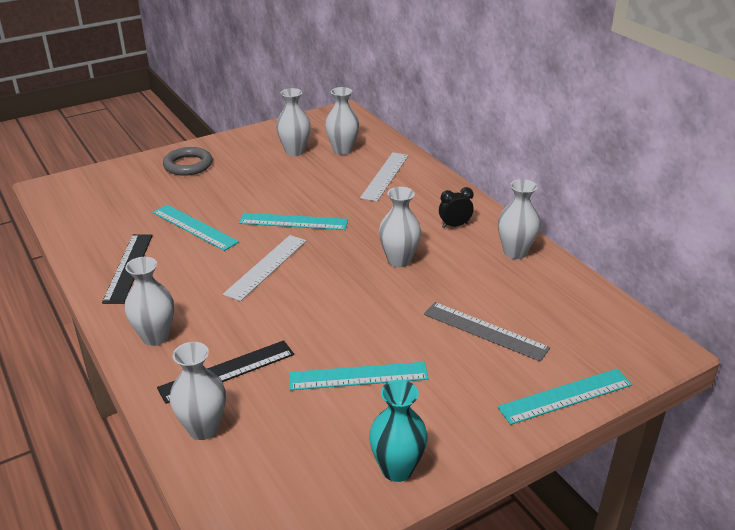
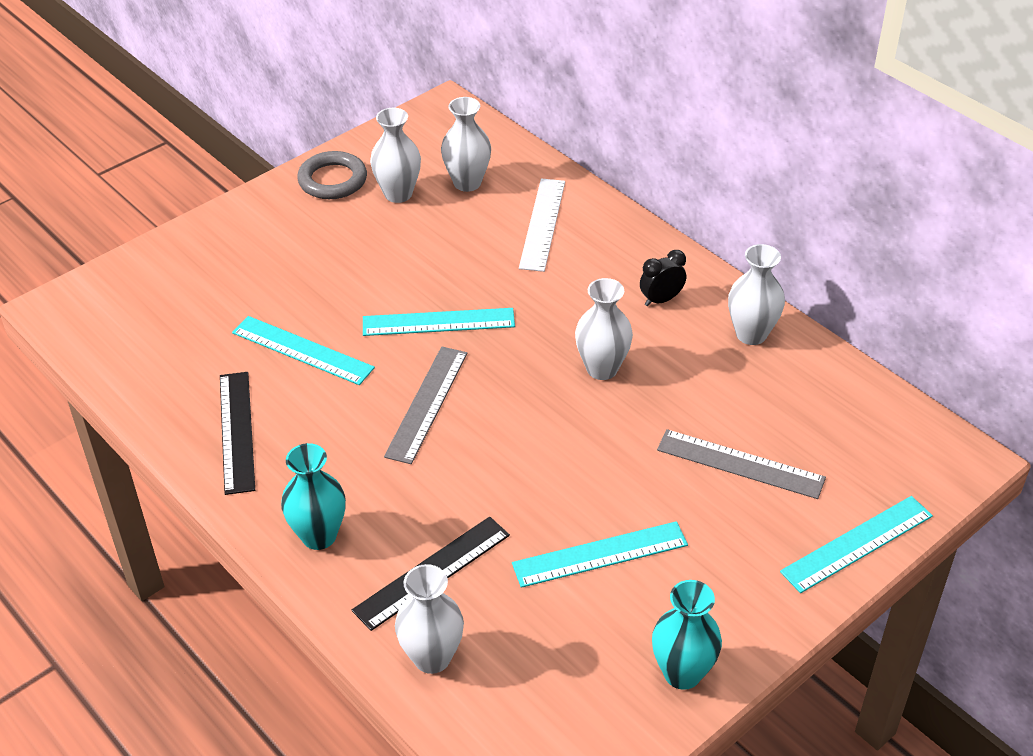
camera: 10 degrees left, 10 degrees up
white vase [125,257,174,346] -> turquoise vase [281,443,346,550]
grey ring [163,147,213,176] -> grey ring moved to [297,151,367,199]
white ruler [223,235,306,301] -> grey ruler [384,347,467,464]

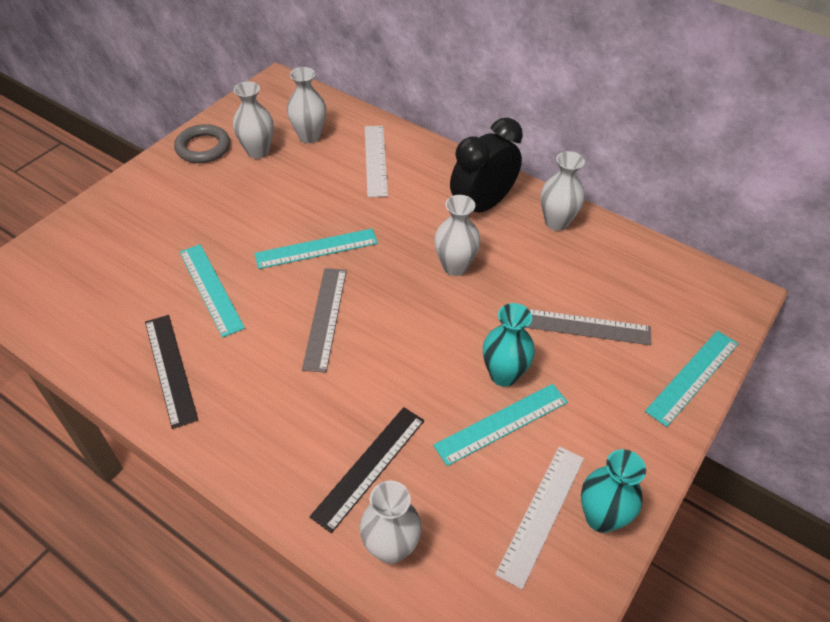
camera: 15 degrees left, 5 degrees up
turquoise ruler [232,316,375,385] -> turquoise ruler turned 45 degrees clockwise [180,244,245,338]
turquoise vase [281,443,346,550] -> turquoise vase moved to [483,303,535,387]
black clock [640,250,686,306] -> black clock [450,118,523,212], size x2.09
none -> white ruler [495,446,584,590]

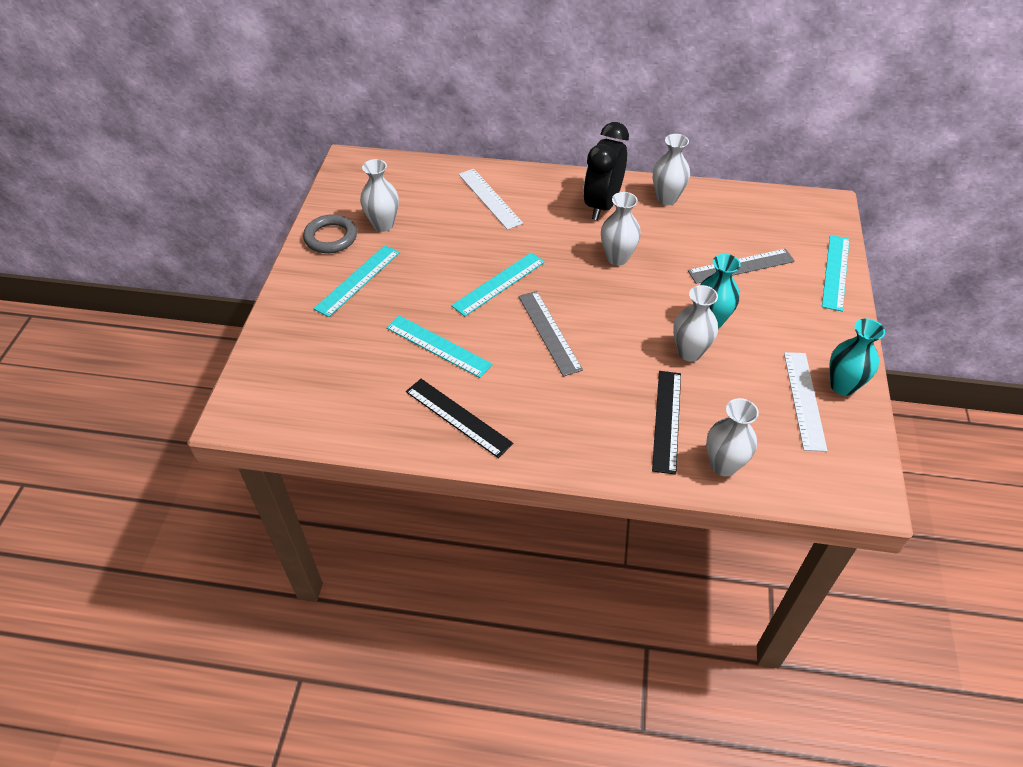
camera: 25 degrees left, 0 degrees up
white vase [287,67,326,143] -> white vase moved to [673,285,718,362]
turquoise ruler [433,384,568,466] -> turquoise ruler moved to [314,245,400,317]

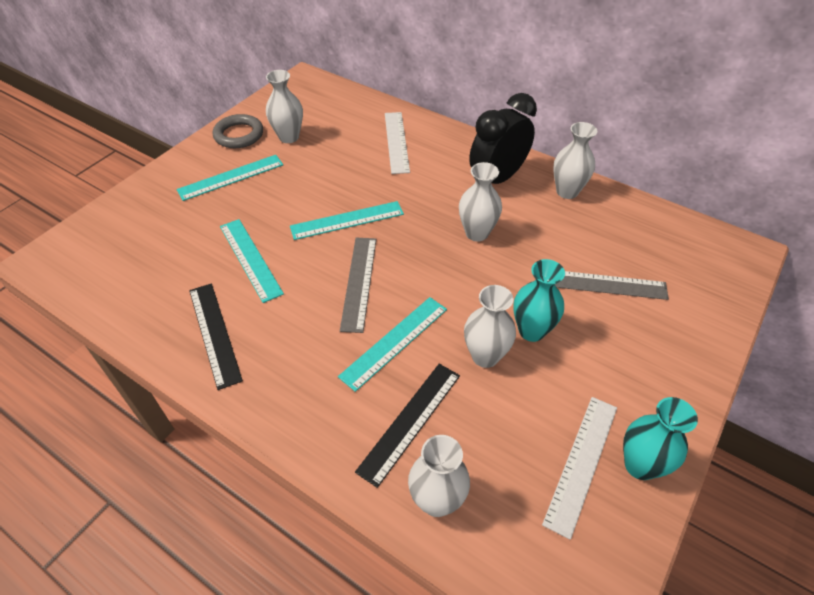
camera: 25 degrees right, 0 degrees up
turquoise ruler [822,235,850,312] -> turquoise ruler moved to [338,297,447,392]

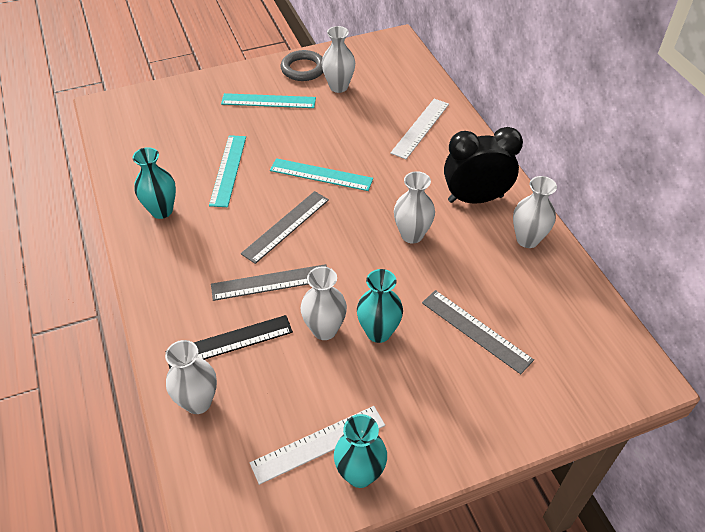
camera: 35 degrees right, 0 degrees up
black ruler [189,283,243,390] -> turquoise vase [132,147,176,219]
turquoise ruler [338,297,447,392] -> grey ruler [211,264,327,301]

